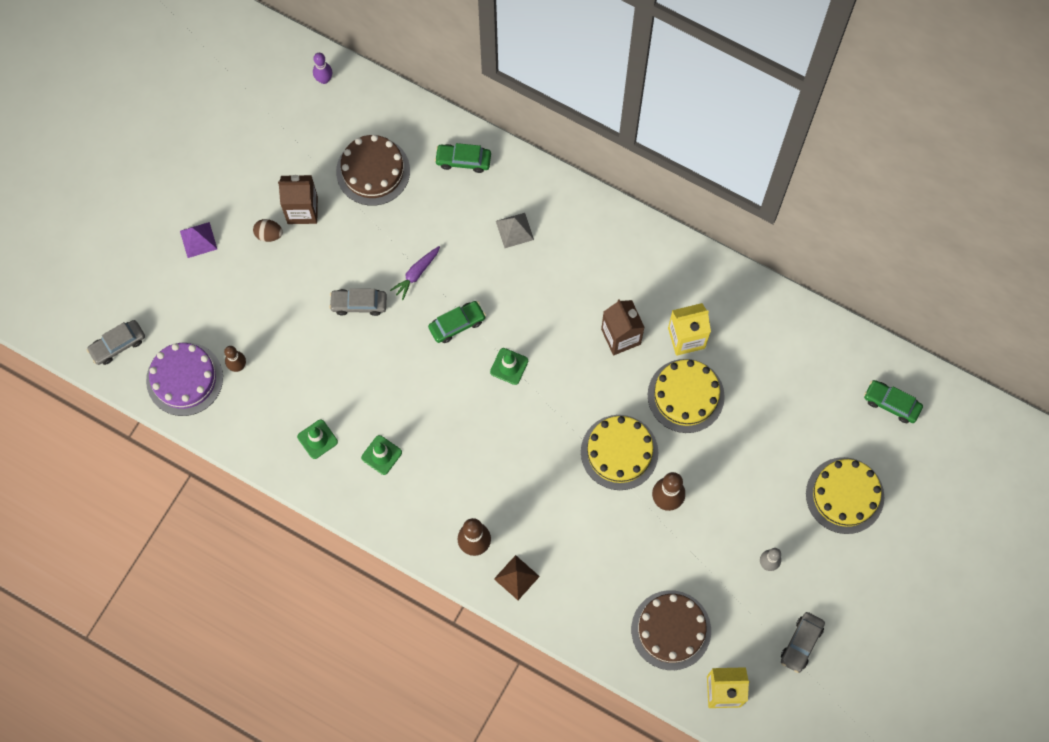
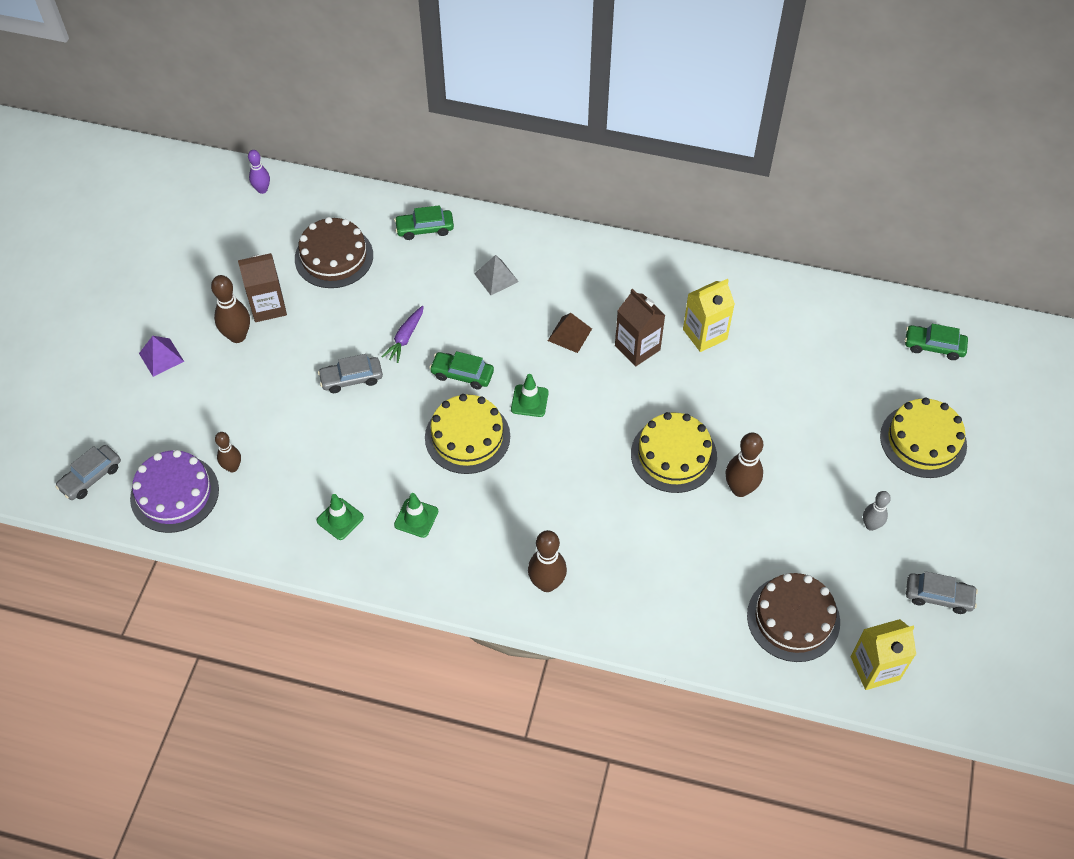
camera: 15 degrees left, 15 degrees down
brown egg [253,219,283,242] -> brown bowling pin [211,275,250,343]
green car [428,301,486,343] -> green car turned 120 degrees counterclockwise [429,351,494,389]
brown pyramid [494,555,540,600] -> brown pyramid moved to [548,313,592,353]
yellow cake [648,359,725,433] -> yellow cake moved to [425,394,510,474]
grey car [781,612,825,673] -> grey car turned 90 degrees counterclockwise [906,571,978,614]

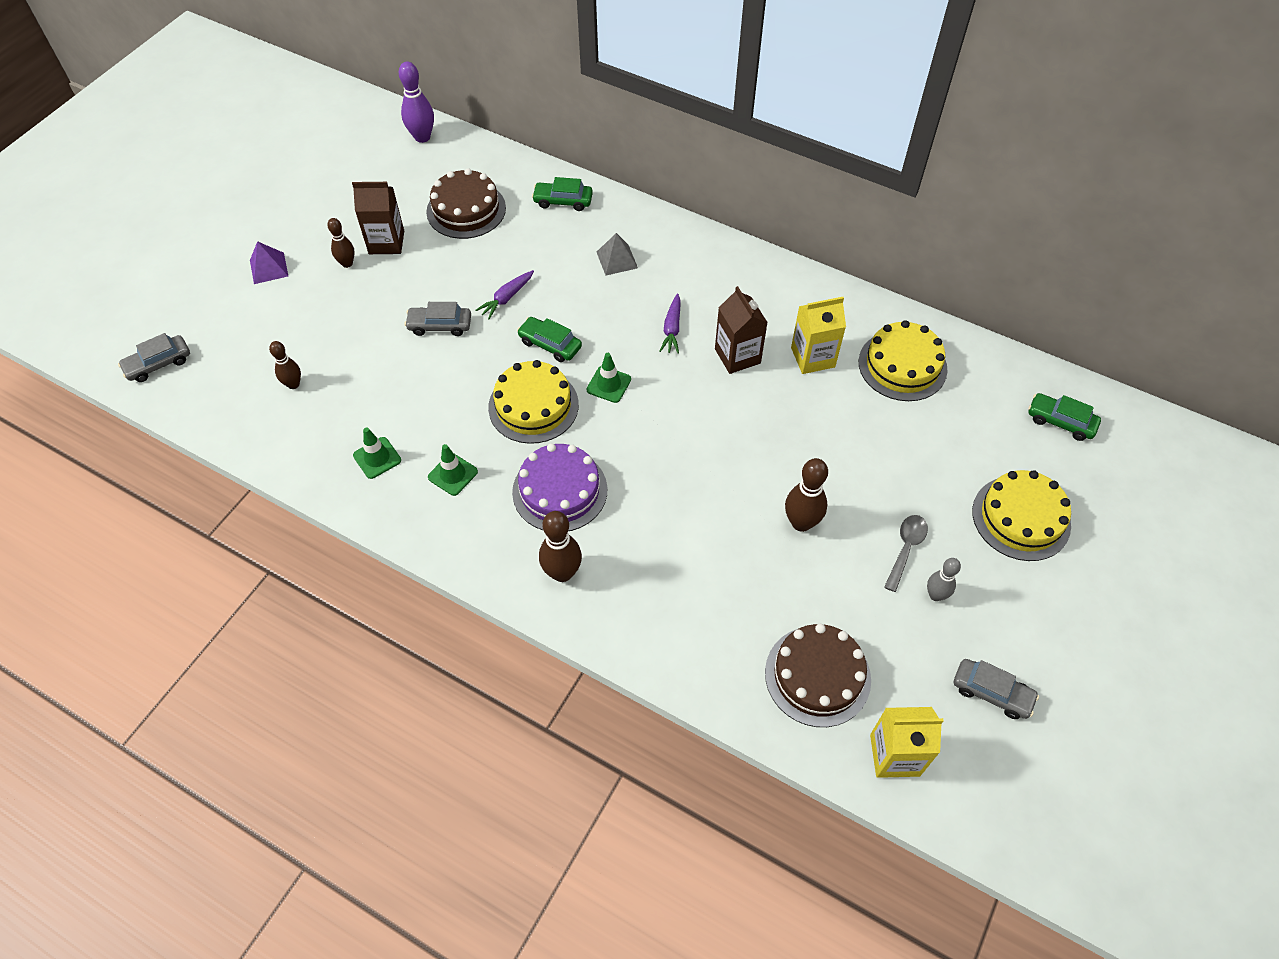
camera: 15 degrees right, 0 degrees up
purple cake [130,450,219,533] -> purple cake moved to [512,443,607,531]
brown bowling pin [211,275,250,343] -> brown bowling pin [328,218,355,268], size x0.64
purple bowling pin [248,150,270,194] -> purple bowling pin [399,62,434,143], size x1.57
brown pyramid [548,313,592,353] -> purple carrot [659,293,681,354]
yellow cake [631,412,717,493] -> yellow cake moved to [859,320,948,401]
none -> grey spoon [884,515,928,592]

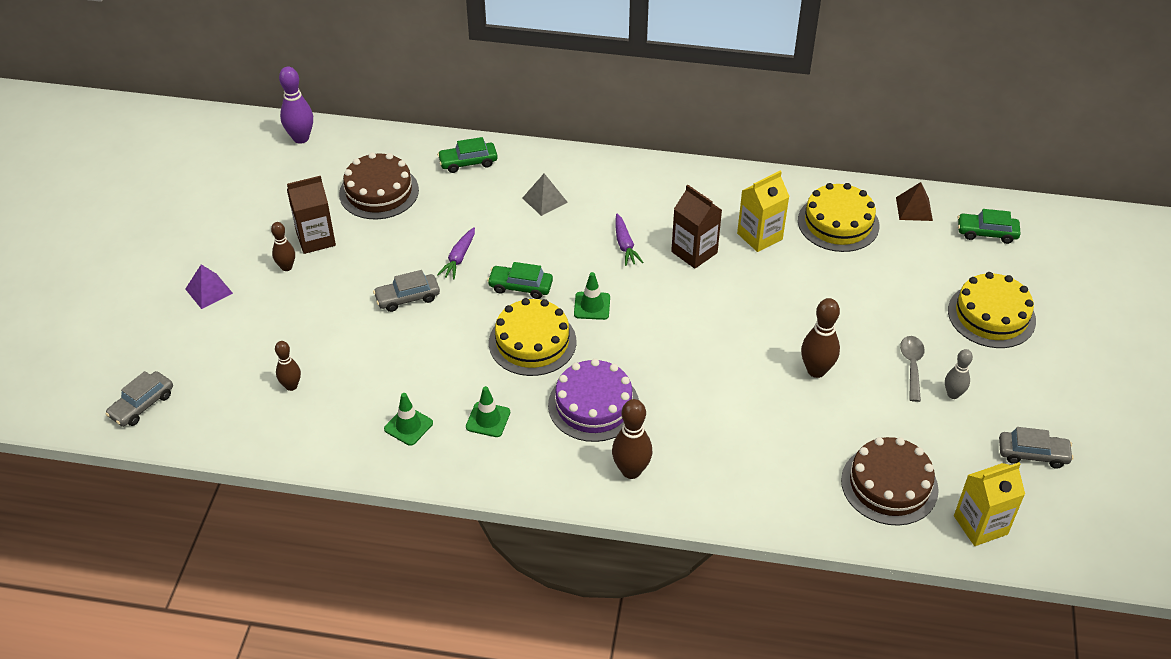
camera: 20 degrees left, 10 degrees down
none -> brown pyramid [896,182,933,221]

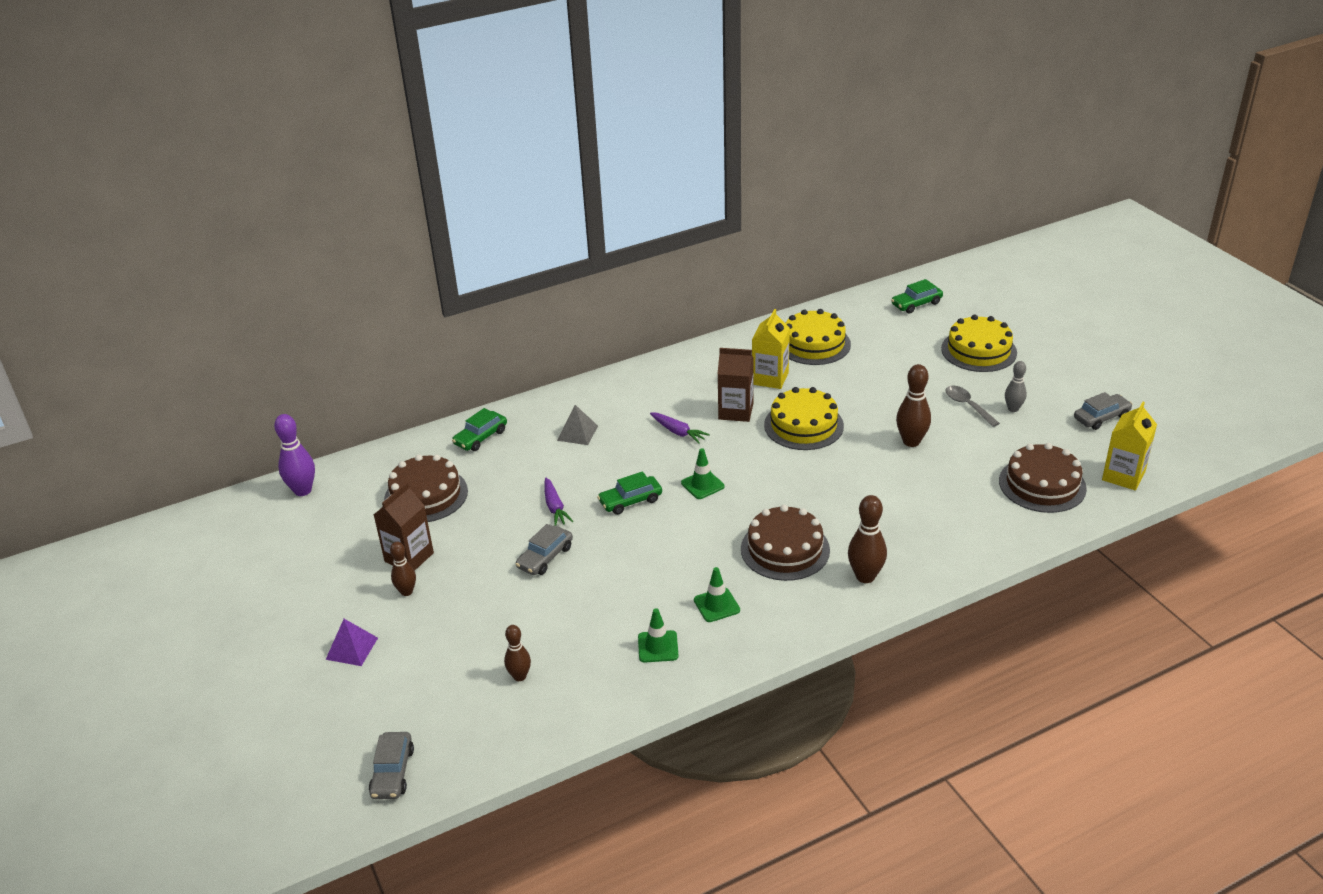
camera: 35 degrees left, 10 degrees down
yellow cake [489,298,576,376] -> yellow cake moved to [764,387,844,450]
purple cake [548,359,639,442] -> brown cake [741,505,830,581]
brown pyramid [896,182,933,221] -> none

